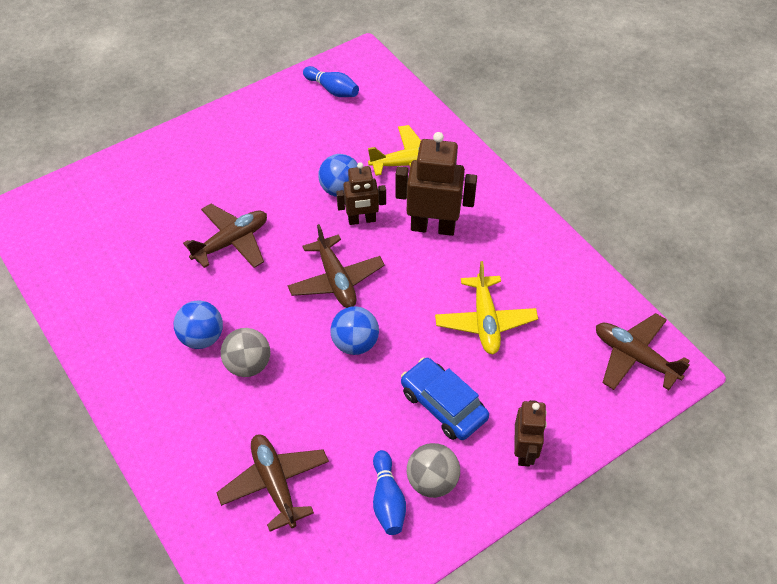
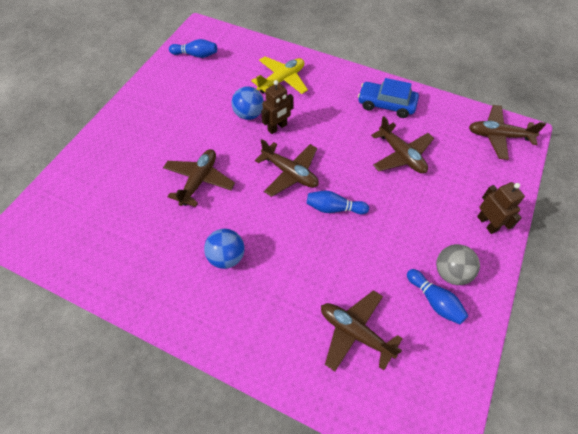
camera: 30 degrees left, 5 degrees up
grey ball [221,328,270,377] -> none
blue ball [330,306,379,355] -> blue bowling pin [307,191,369,214]
brown robot [395,132,477,236] -> none
blue car [401,358,489,440] -> blue car moved to [358,78,419,118]
yellow plane [435,261,538,354] -> brown plane [371,116,434,173]

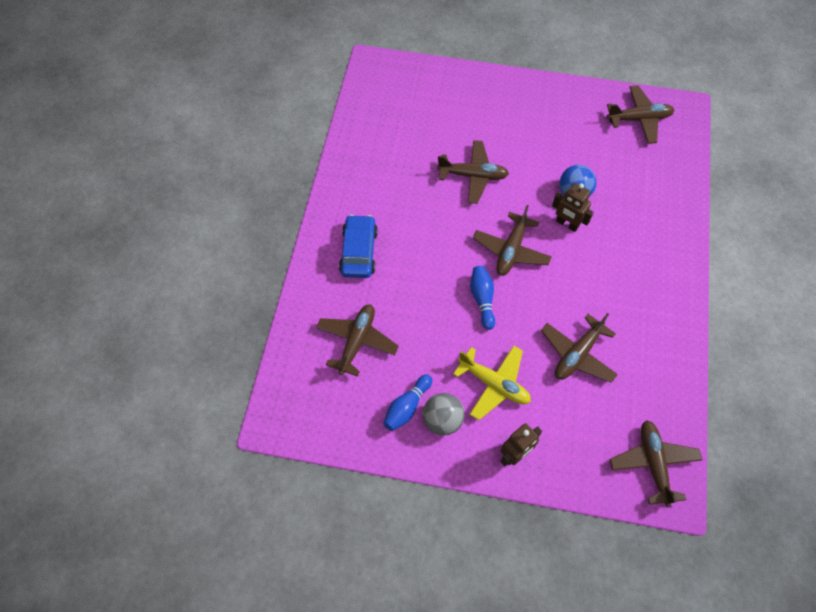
camera: 75 degrees right, 5 degrees up
blue bowling pin [169,39,217,58] -> brown plane [607,85,675,144]
blue ball [204,229,245,269] -> none
yellow plane [251,56,308,94] -> yellow plane moved to [453,346,531,420]
blue car [358,78,419,118] -> blue car moved to [339,214,378,278]

